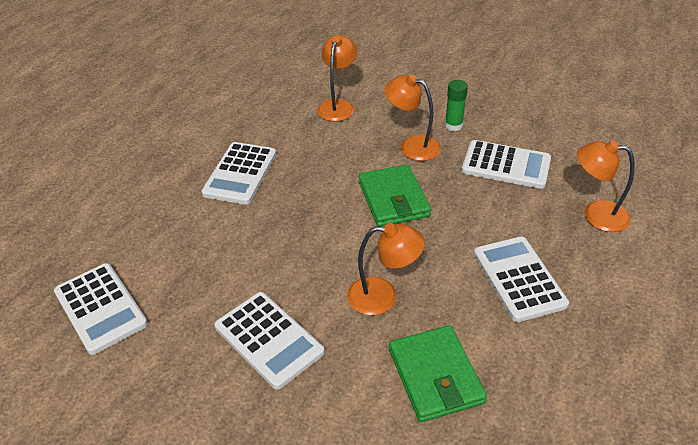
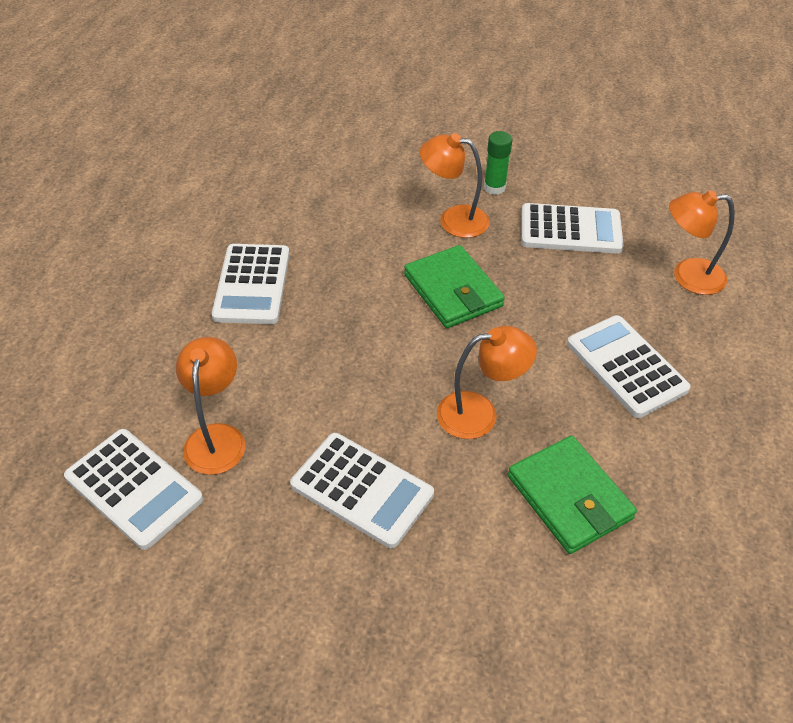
camera: 15 degrees left, 5 degrees up
orange lamp [317,35,357,122] -> orange lamp moved to [176,337,246,475]

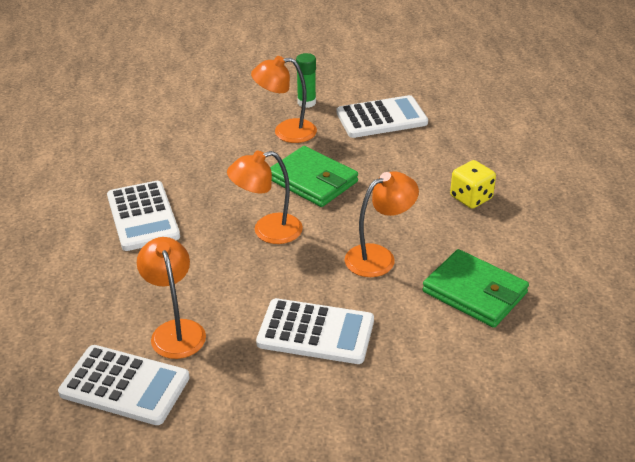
camera: 20 degrees left, 10 degrees down
white calculator [567,315,691,418] -> yellow dice [450,160,496,209]
orange lamp [669,190,735,295] -> orange lamp moved to [227,151,303,244]

